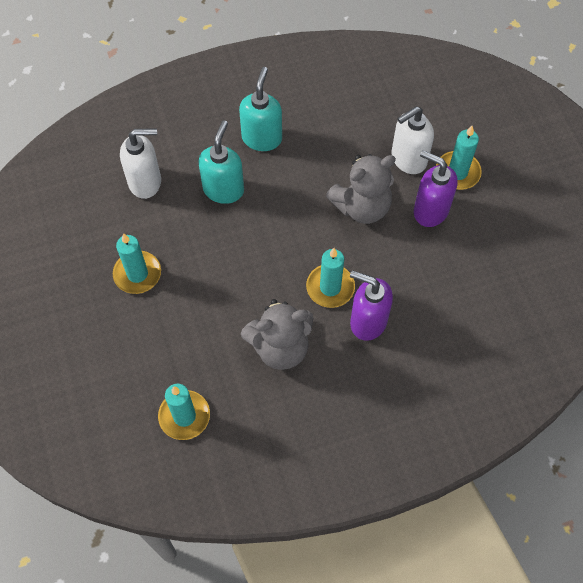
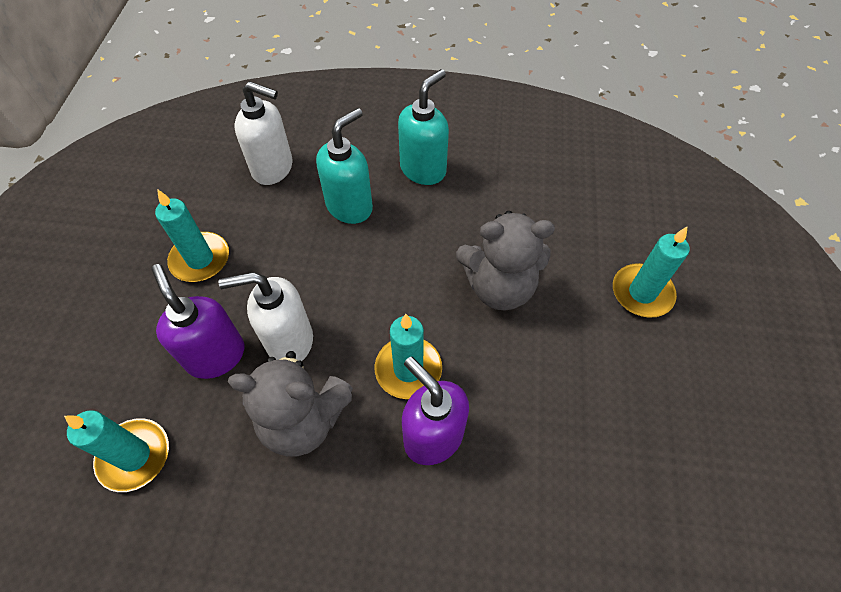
camera: 25 degrees right, 5 degrees down
white soap dispenser [391,106,434,174] -> white soap dispenser moved to [218,272,313,361]
purple soap dispenser [414,150,458,227] -> purple soap dispenser moved to [151,264,244,379]

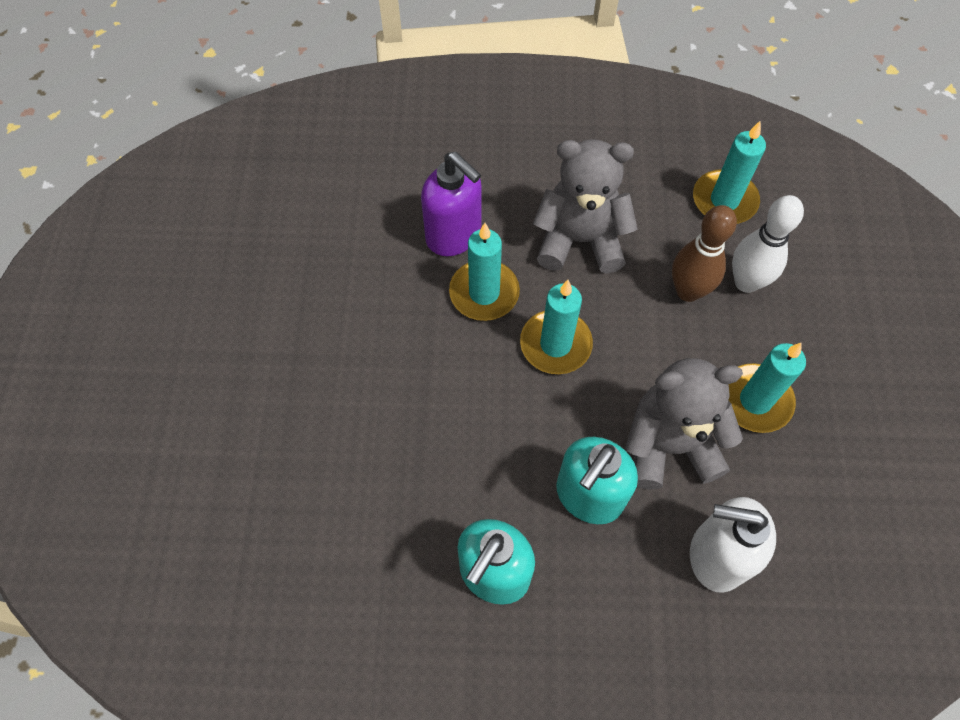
camera: 175 degrees right, 5 degrees up
purple soap dispenser [151,264,244,379] -> brown bowling pin [672,205,737,302]
white soap dispenser [218,272,313,361] -> none
grey teddy bear [456,211,555,311] -> grey teddy bear moved to [625,358,743,489]
turquoise candle [613,227,689,318] -> turquoise candle moved to [520,280,593,374]
none -> white bowling pin [732,195,804,293]

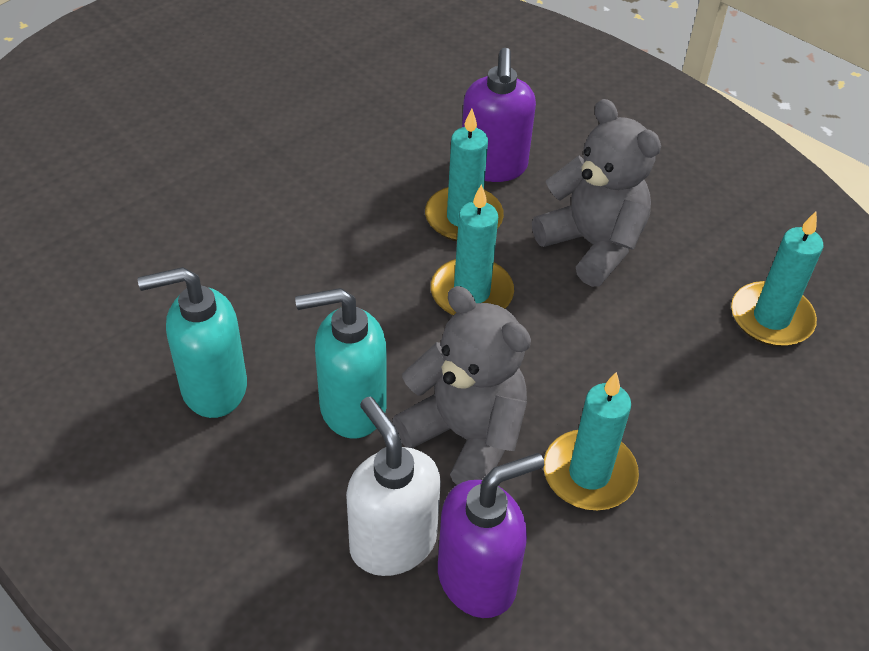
camera: 45 degrees right, 15 degrees down
brown bowling pin [672,205,737,302] -> none
white bowling pin [732,195,804,293] -> none
none -> purple soap dispenser [438,453,545,618]

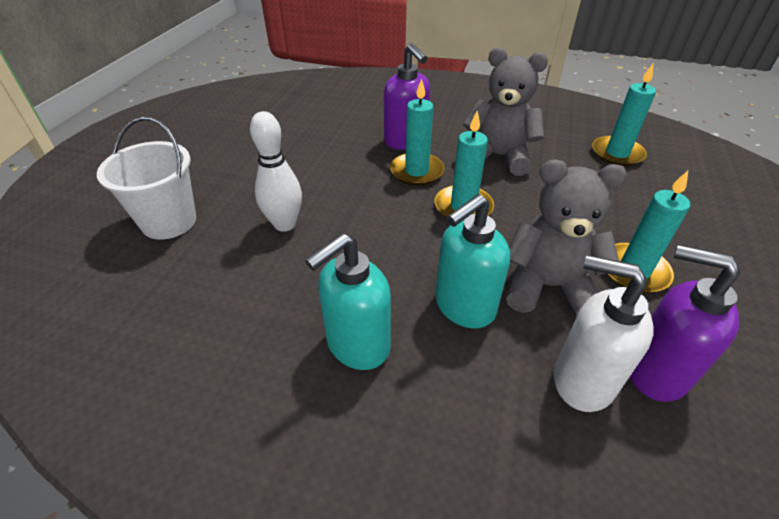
camera: 30 degrees left, 5 degrees down
purple soap dispenser [438,453,545,618] -> purple soap dispenser turned 90 degrees counterclockwise [630,245,741,402]
none -> white bucket [97,117,196,240]
none -> white bowling pin [250,111,302,232]

